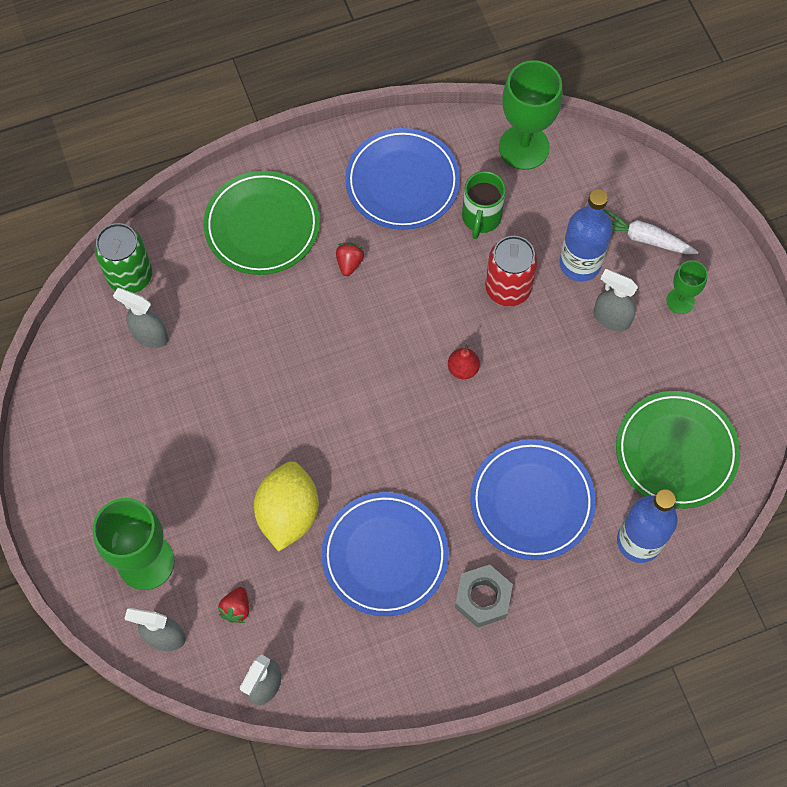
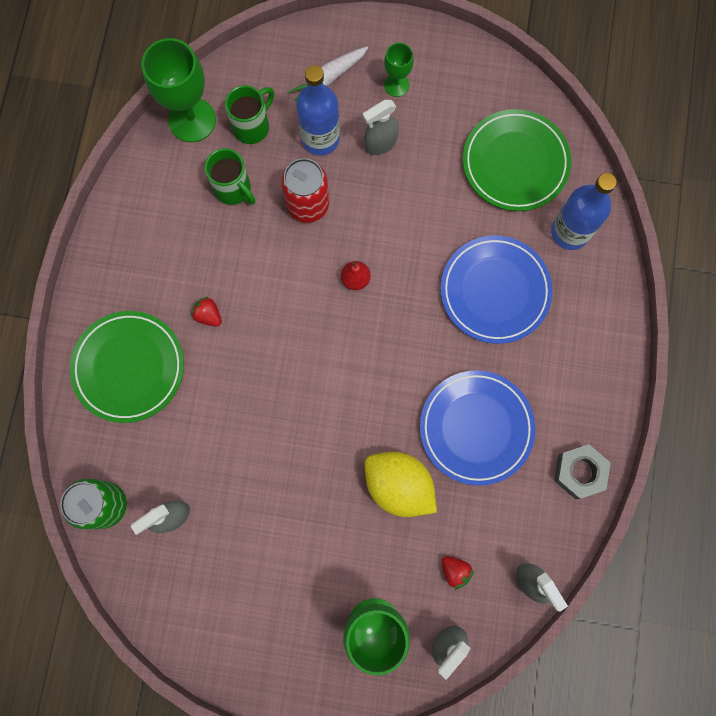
camera: 60 degrees left, 10 degrees up
blue plate [345,128,460,230] -> none
grey nut [455,565,513,628] -> grey nut moved to [554,444,611,499]
none -> green mug [225,85,274,144]

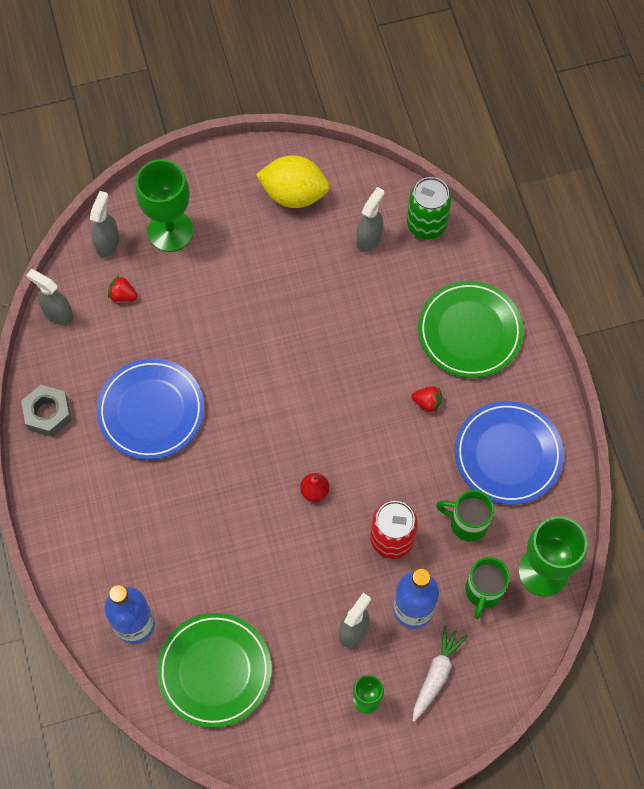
camera: 155 degrees right, 10 degrees down
yellow lemon [364,452,437,517] -> yellow lemon moved to [256,155,330,208]
blue plate [441,235,553,344] -> blue plate moved to [455,401,564,504]

